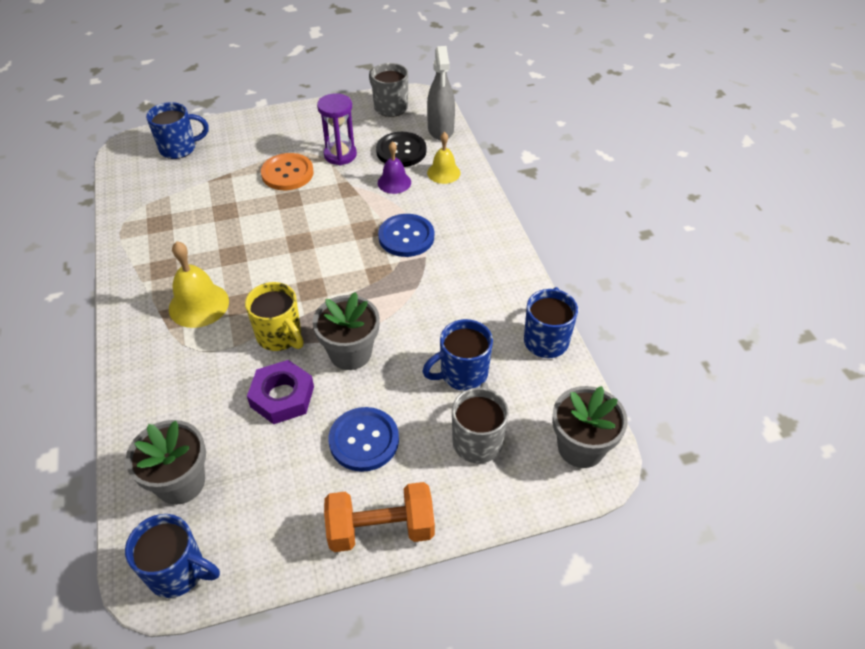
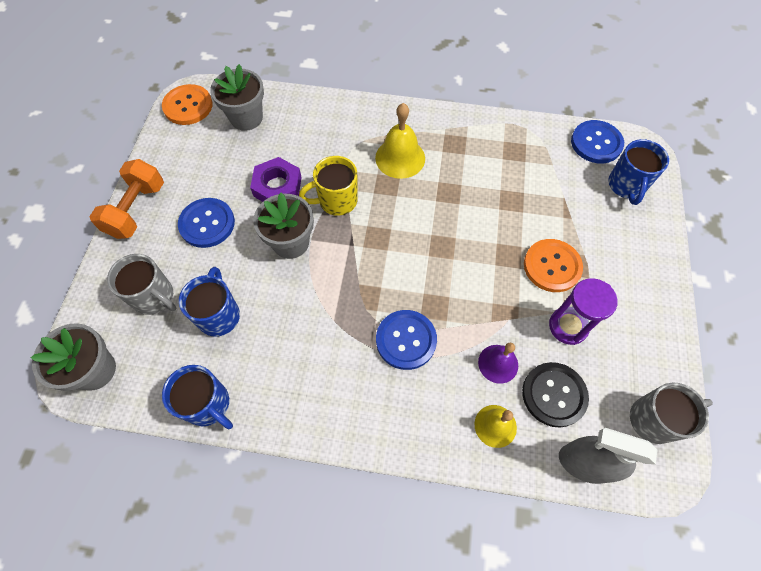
camera: 115 degrees right, 15 degrees up
blue mug [125,514,220,598] -> orange button [162,84,213,125]
none -> blue button [571,120,624,163]

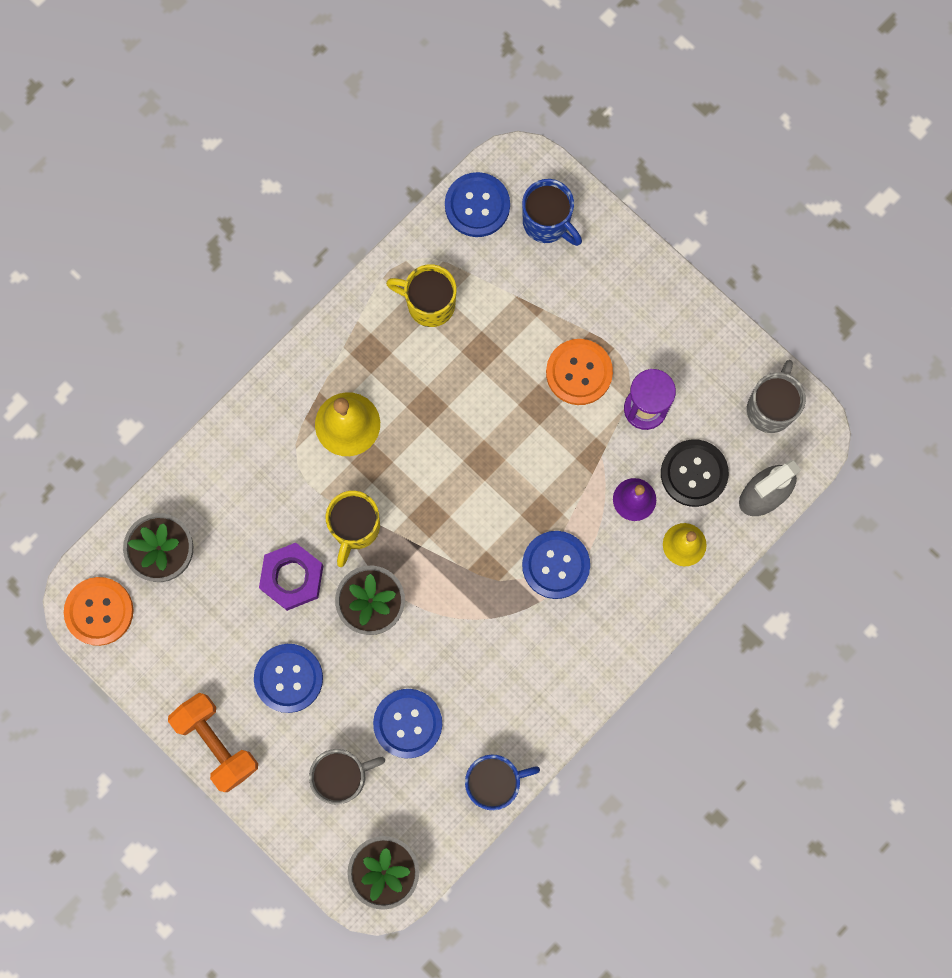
camera: 55 degrees left, 15 degrees up
blue mug [179,267,240,337] -> blue button [373,689,442,759]
none -> yellow mug [386,264,456,327]

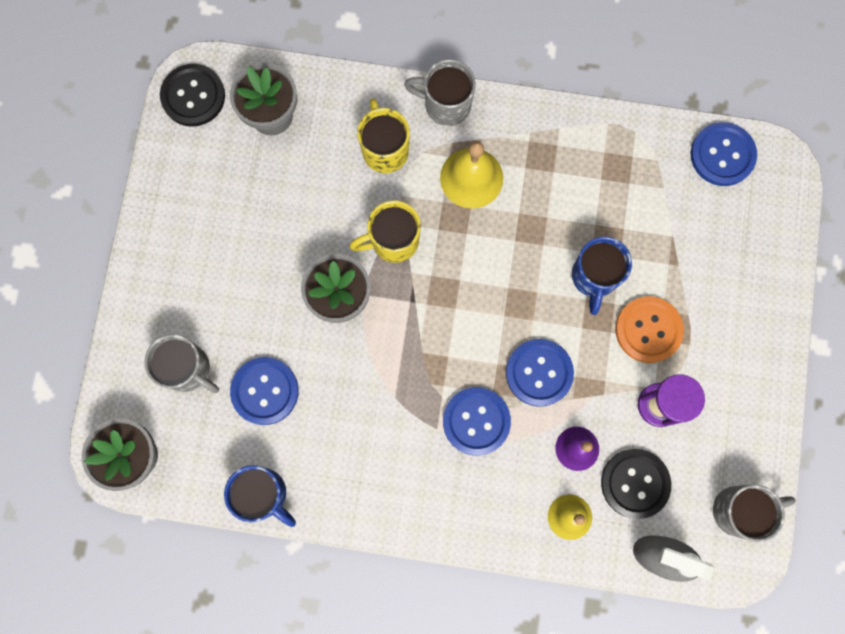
camera: 55 degrees right, 0 degrees up
orange button [64,577,133,646] -> black button [160,64,225,127]
orange dumbbell [168,693,258,792] -> none
blue button [254,644,323,713] -> blue button moved to [506,339,574,407]
purple nut [259,543,323,611] -> none
yellow mug [386,264,456,327] -> yellow mug moved to [357,98,410,173]
blue mug [522,179,582,246] -> blue mug moved to [572,237,632,315]
none -> grey mug [404,59,476,126]

